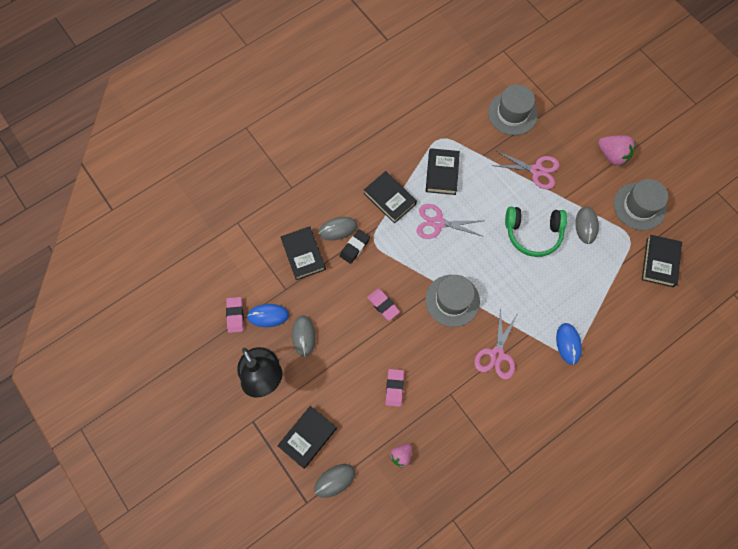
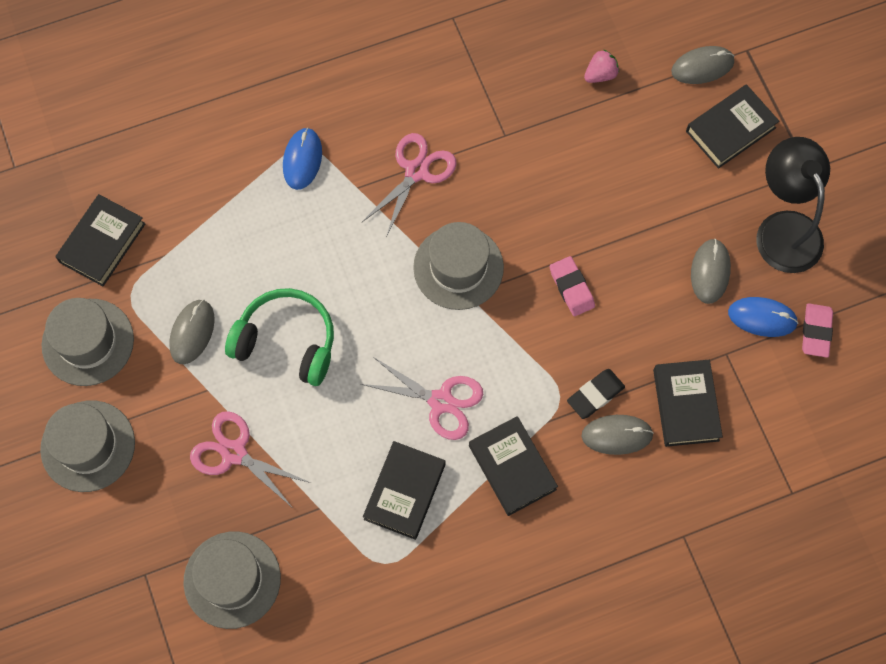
camera: 165 degrees left, 0 degrees up
pink eraser [386,369,404,407] -> none
pink strawberry [598,135,636,166] -> grey hat [40,400,135,492]

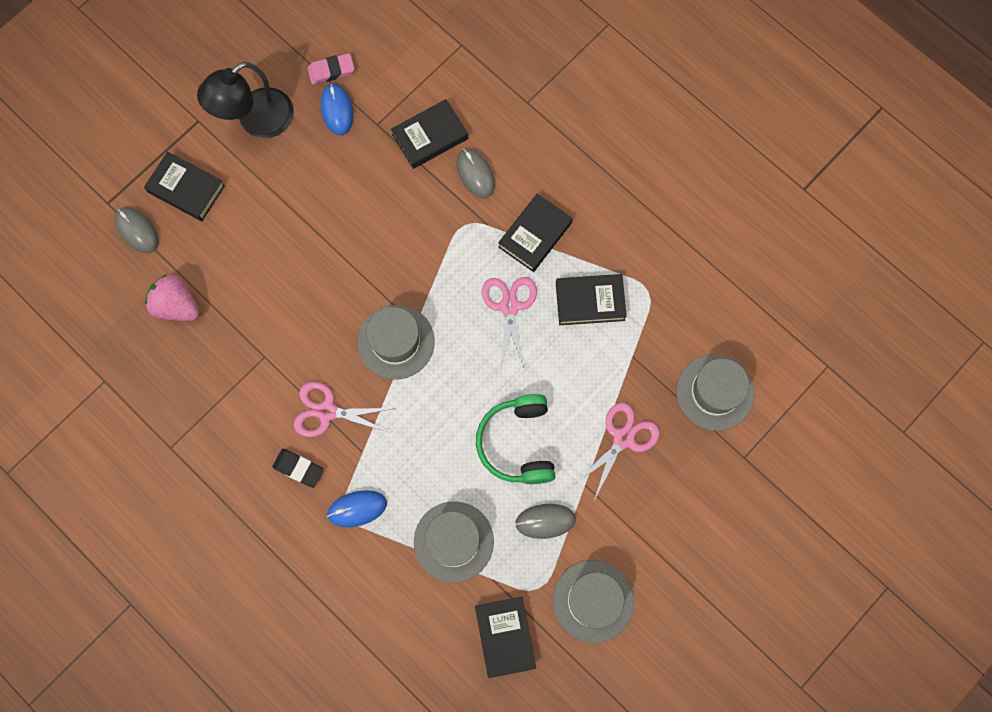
camera: 115 degrees left, 5 degrees up
grey hat [40,400,135,492] -> grey hat moved to [414,501,494,583]
black book [55,194,146,286] -> black book turned 75 degrees clockwise [475,597,536,678]
pink scissors [190,411,311,508] -> pink scissors turned 150 degrees counterclockwise [573,402,660,500]
pink eraser [550,256,595,316] -> none
black eraser [567,369,625,419] -> black eraser moved to [272,449,324,488]
pink strawberry [584,49,619,83] -> pink strawberry [145,274,199,321], size x1.66
grey mouse [691,239,731,304] -> none

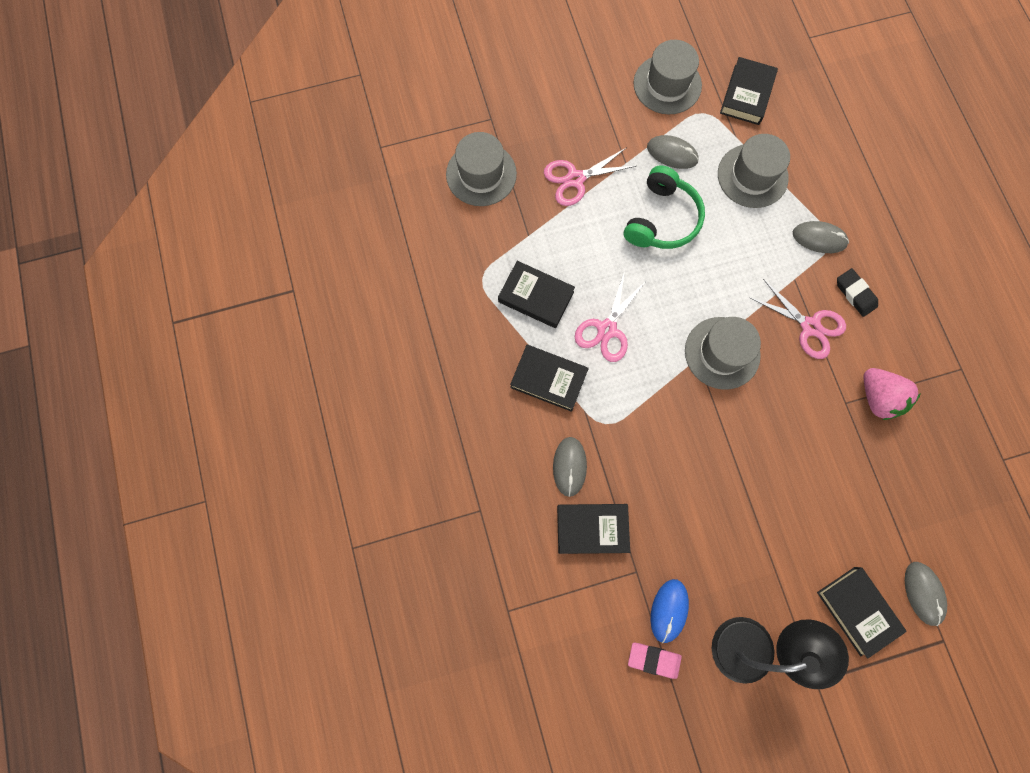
camera: 150 degrees left, 0 degrees up
pink strawberry [145,274,199,321] -> pink strawberry moved to [863,368,921,420]
blue mouse [327,490,387,527] -> grey mouse [793,221,849,253]
black book [498,194,572,272] -> black book turned 45 degrees clockwise [510,345,589,412]

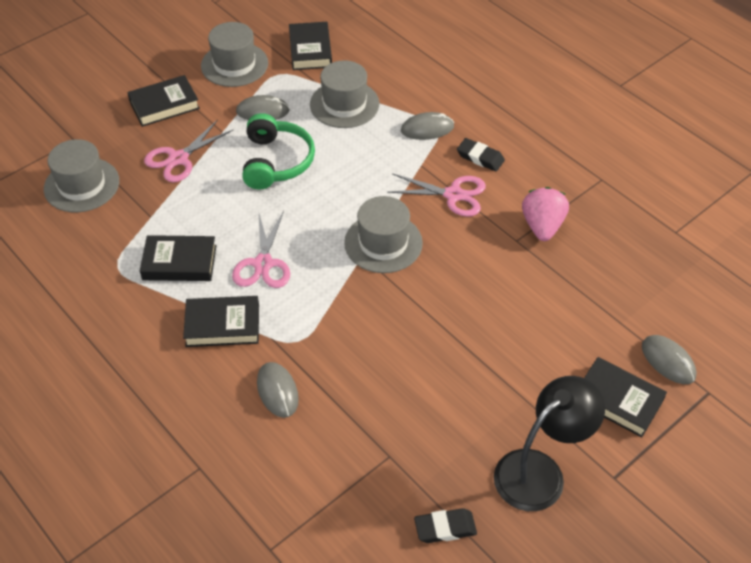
camera: 25 degrees left, 25 degrees down
black book [557,504,630,554] -> black book moved to [127,75,200,127]
pink eraser [628,643,682,679] -> black eraser [414,508,477,543]
blue mouse [651,579,689,643] -> none
pink strawberry [863,368,921,420] -> pink strawberry turned 120 degrees counterclockwise [522,187,569,241]

